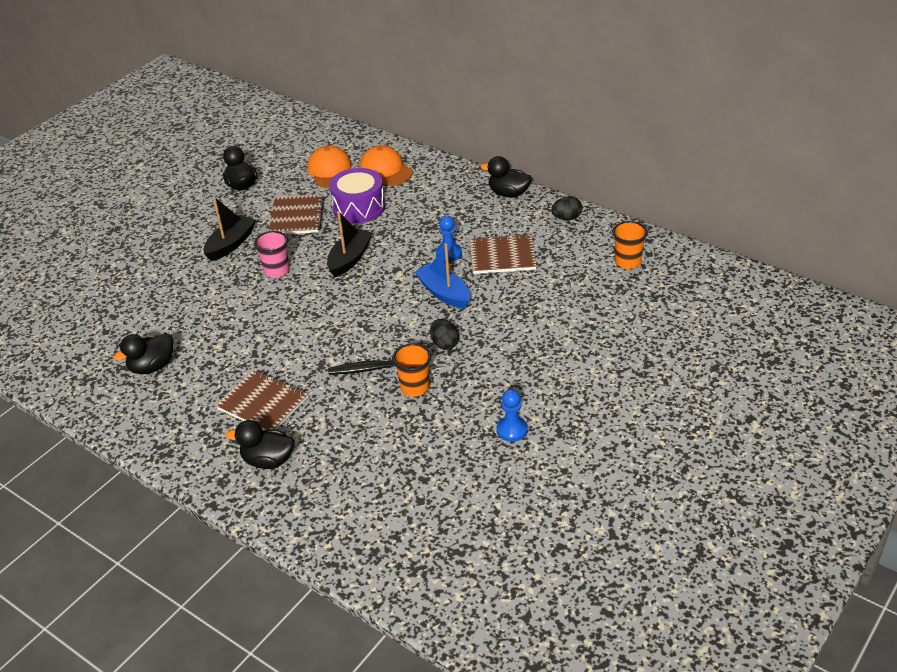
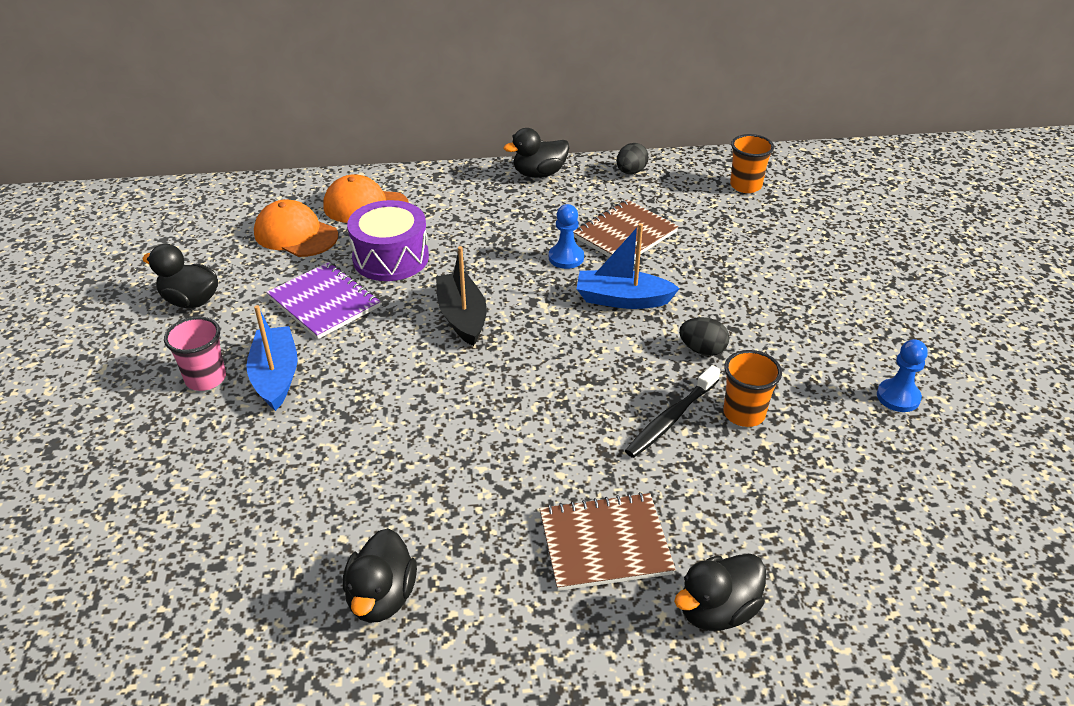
camera: 45 degrees left, 0 degrees up
black boat [204,197,256,261] -> blue boat [246,305,298,411]
pink cup [254,231,290,278] -> pink cup moved to [164,317,226,391]
brown notebook [269,194,324,234] -> purple notebook [266,262,380,339]

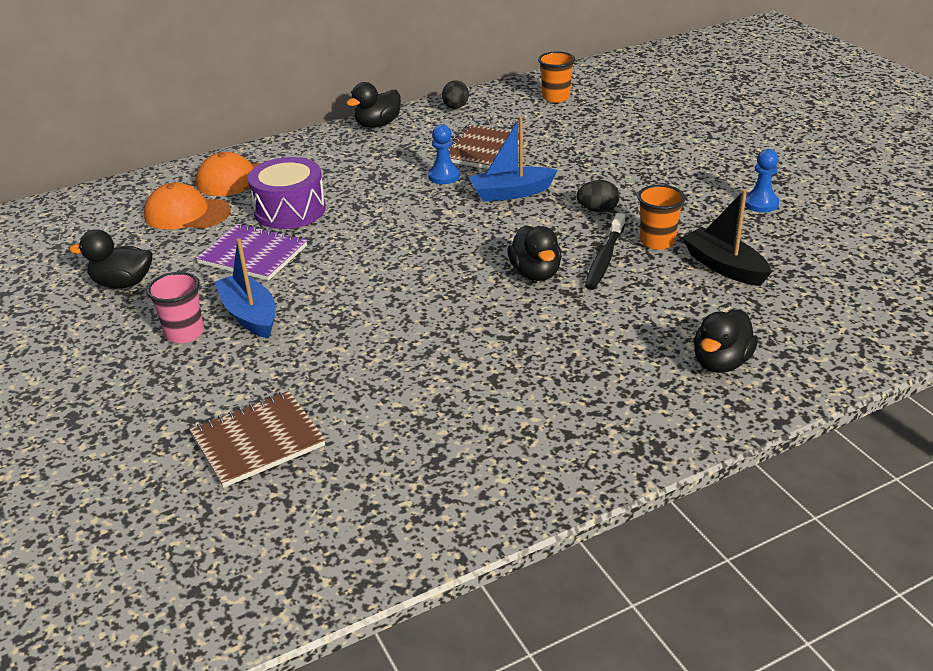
camera: 20 degrees left, 5 degrees down
black duck [343,528,417,623] -> black duck moved to [507,225,562,281]
black boat [436,246,487,346] -> black boat moved to [682,189,772,286]
brown notebook [540,492,676,591] -> brown notebook moved to [190,391,326,488]

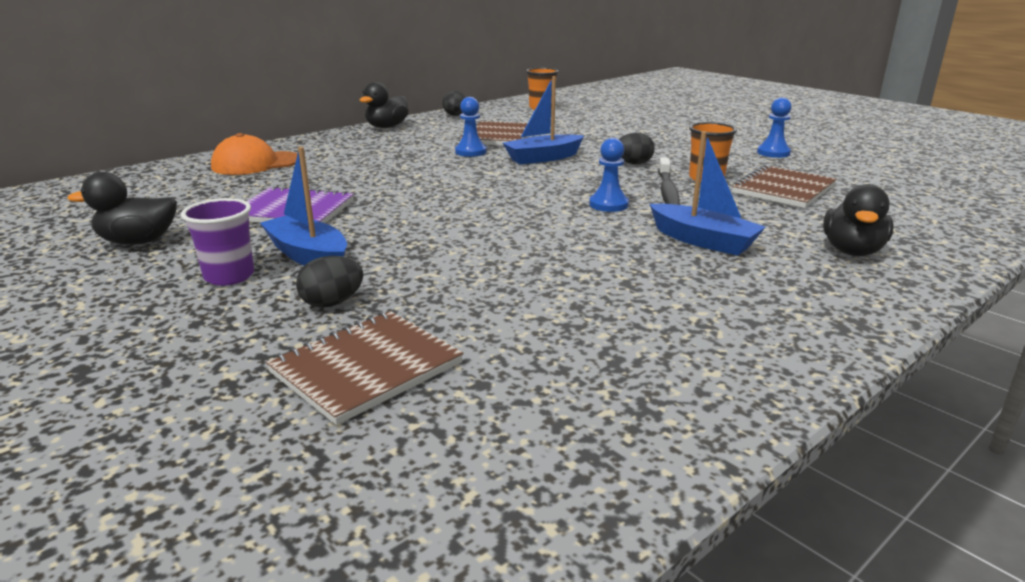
camera: 15 degrees left, 10 degrees down
orange cap [144,183,231,230] -> none
pink cup [146,272,204,343] -> purple cup [181,198,254,286]
purple drum [248,157,326,229] -> none
black duck [507,225,562,281] -> blue pawn [589,138,629,212]
black boat [682,189,772,286] -> brown notebook [732,165,837,208]
none -> black egg [296,256,363,308]
none -> blue boat [650,131,766,256]

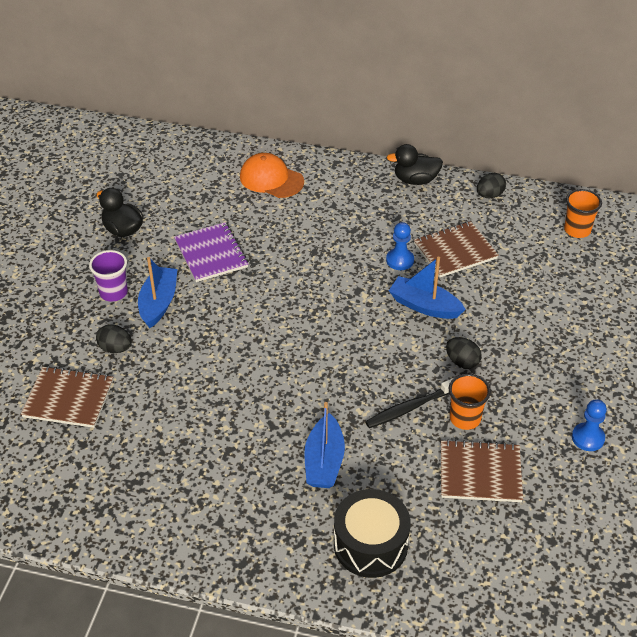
camera: 55 degrees right, 20 degrees up
blue pawn [589,138,629,212] -> none
black duck [823,184,894,256] -> black drum [334,489,411,578]

